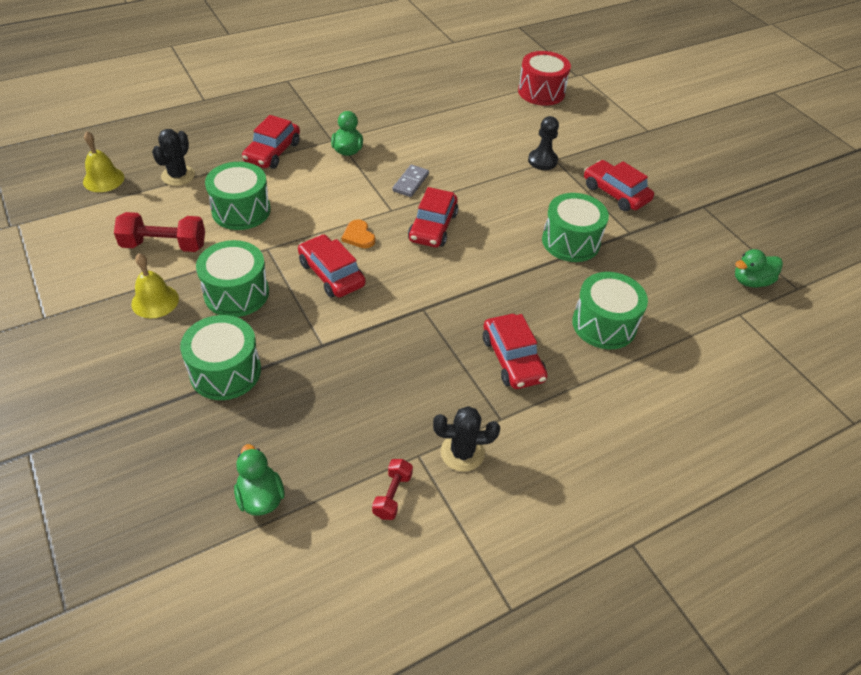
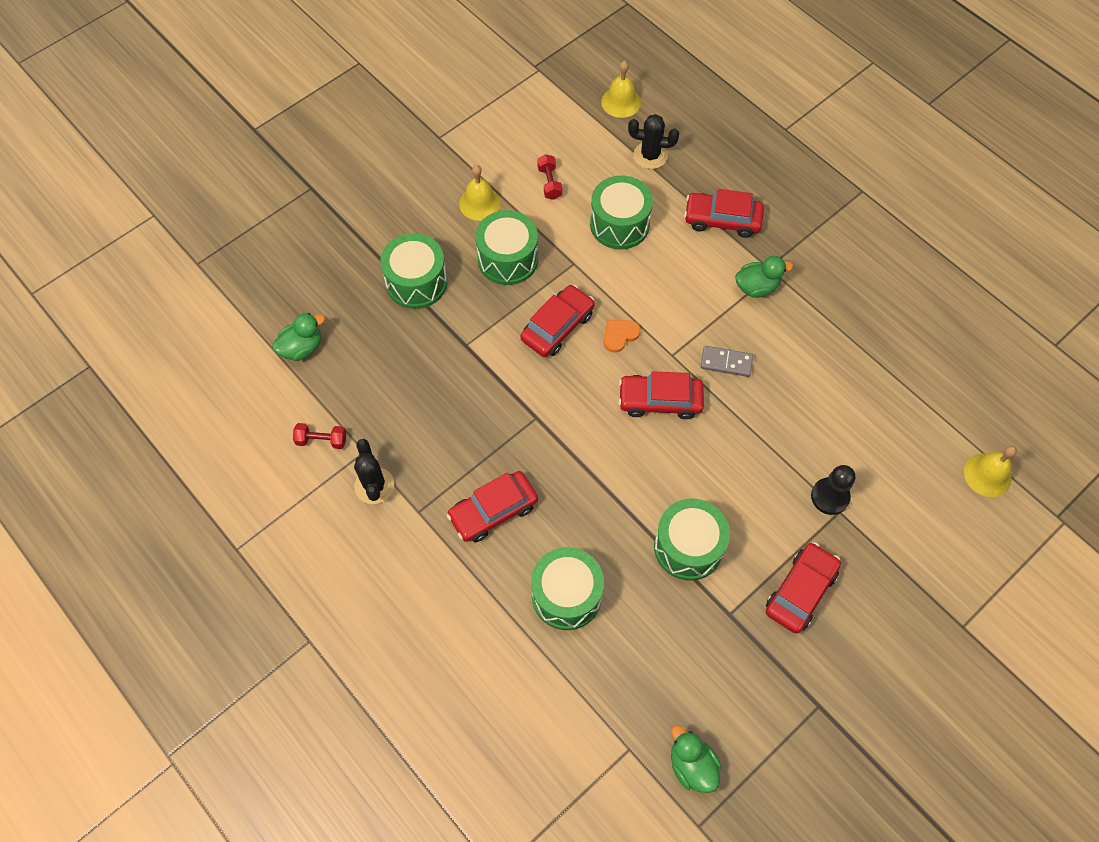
camera: 80 degrees right, 15 degrees up
red dumbbell [114,212,205,252] -> red dumbbell [537,154,562,200], size x0.57
red drum [518,51,571,106] -> yellow bell [964,446,1017,497]

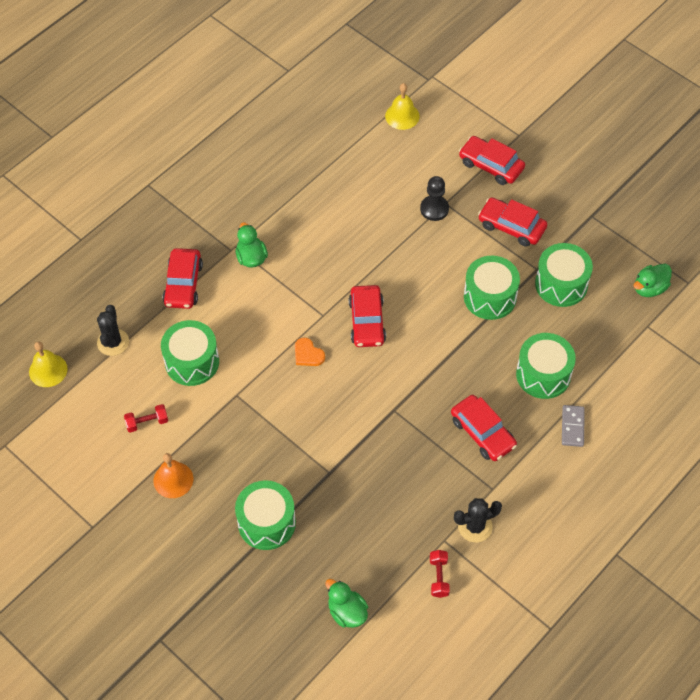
camera: 95 degrees left, 5 degrees down
yellow bell [459,165,501,221] -> orange bell [153,453,193,498]
green drum [475,210,538,285] -> green drum moved to [535,243,593,307]
red car [520,285,595,357] -> red car moved to [459,136,525,185]
grey domino [701,346,753,377] -> grey domino moved to [562,405,585,447]

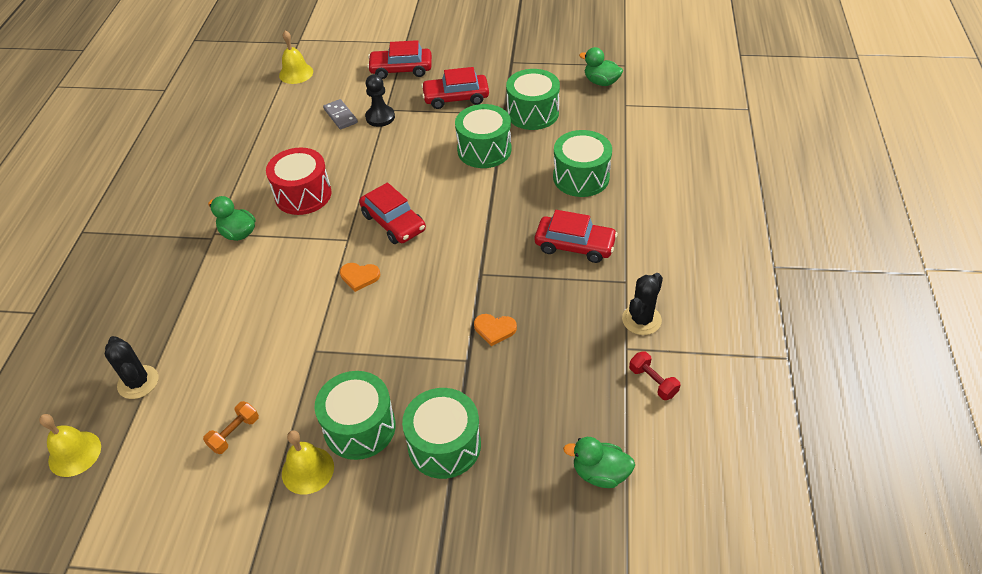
camera: 35 degrees left, 10 degrees down
red dumbbell [124,404,168,432] -> orange dumbbell [203,401,259,454]
orange bell [153,453,193,498] -> yellow bell [282,430,334,494]
green drum [161,320,219,386] -> green drum moved to [315,371,396,460]
red car [162,248,203,309] -> none
grey domino [562,405,585,447] -> grey domino moved to [323,99,358,130]
green duck [634,264,672,297] -> green duck turned 105 degrees clockwise [579,47,623,86]
none -> red drum [266,147,332,215]
none -> orange heart [474,314,517,346]

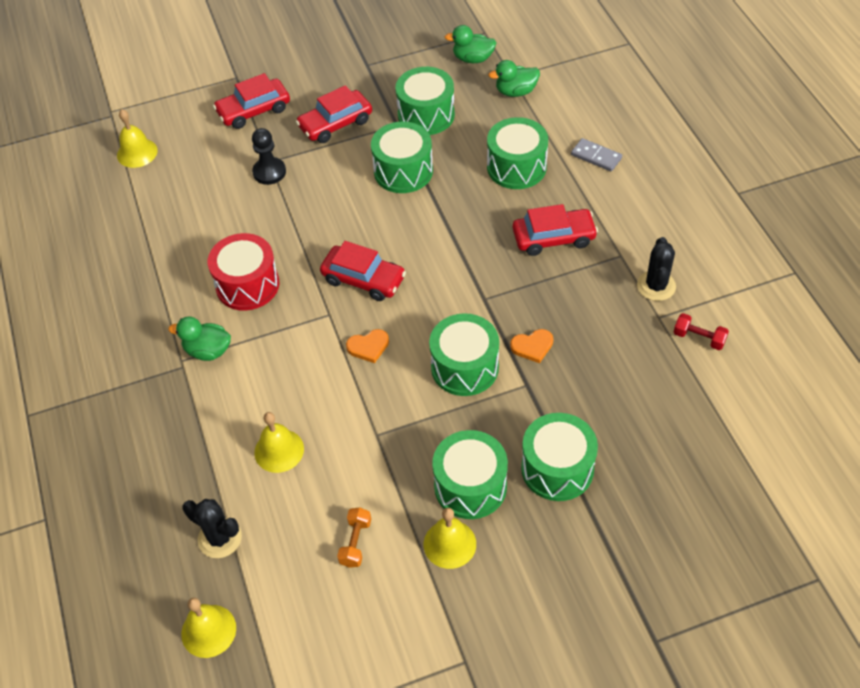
camera: 25 degrees left, 5 degrees up
grey domino [323,99,358,130] -> grey domino moved to [571,138,622,172]
green duck [563,437,635,488] -> green duck moved to [488,60,540,97]
none -> yellow bell [254,412,304,473]
none -> green drum [429,313,499,396]

